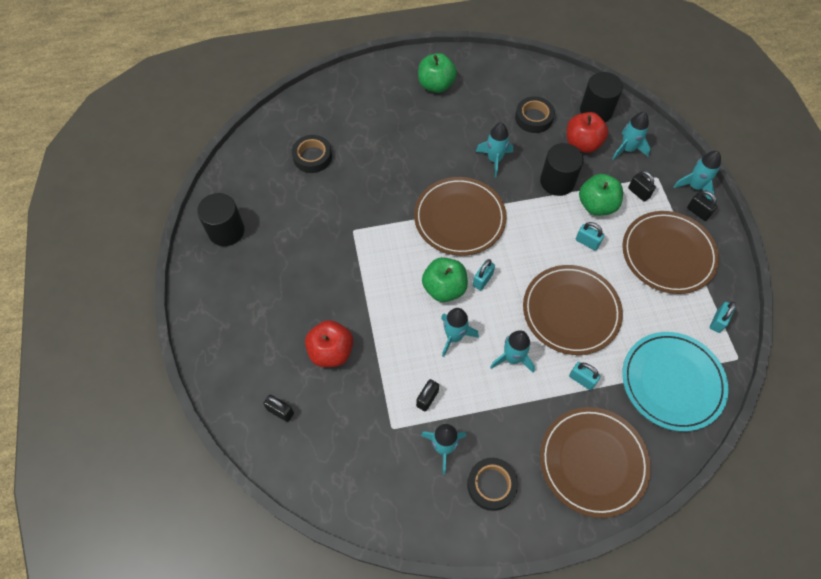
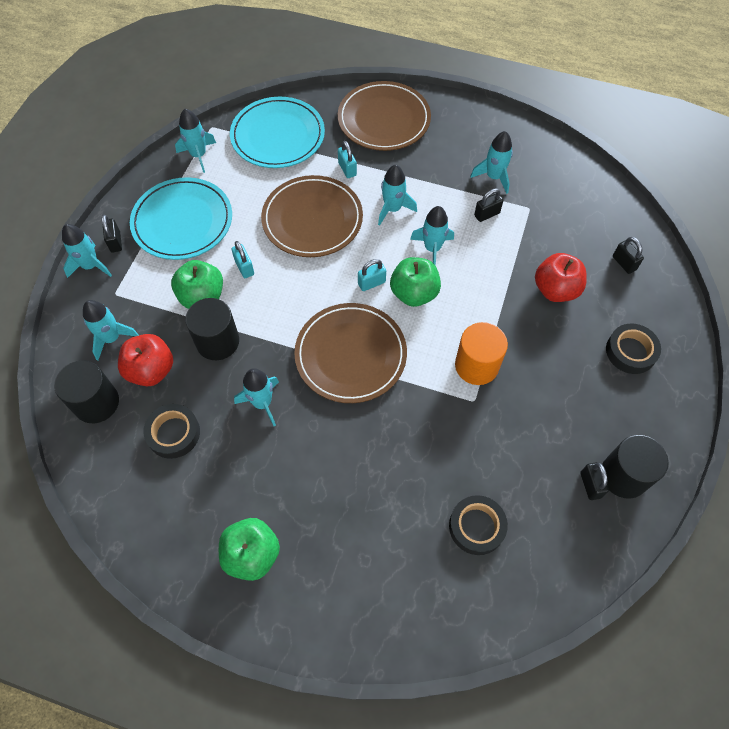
camera: 150 degrees left, 0 degrees up
black tape [467,458,518,511] -> black tape moved to [606,323,661,374]
brown plate [622,211,719,294] -> turquoise plate [130,177,232,260]
black padlock [628,171,656,202] -> black padlock moved to [580,462,609,500]
turquoise padlock [710,301,736,333] -> turquoise rocket [175,109,216,173]
none -> orange cylinder [455,322,508,385]

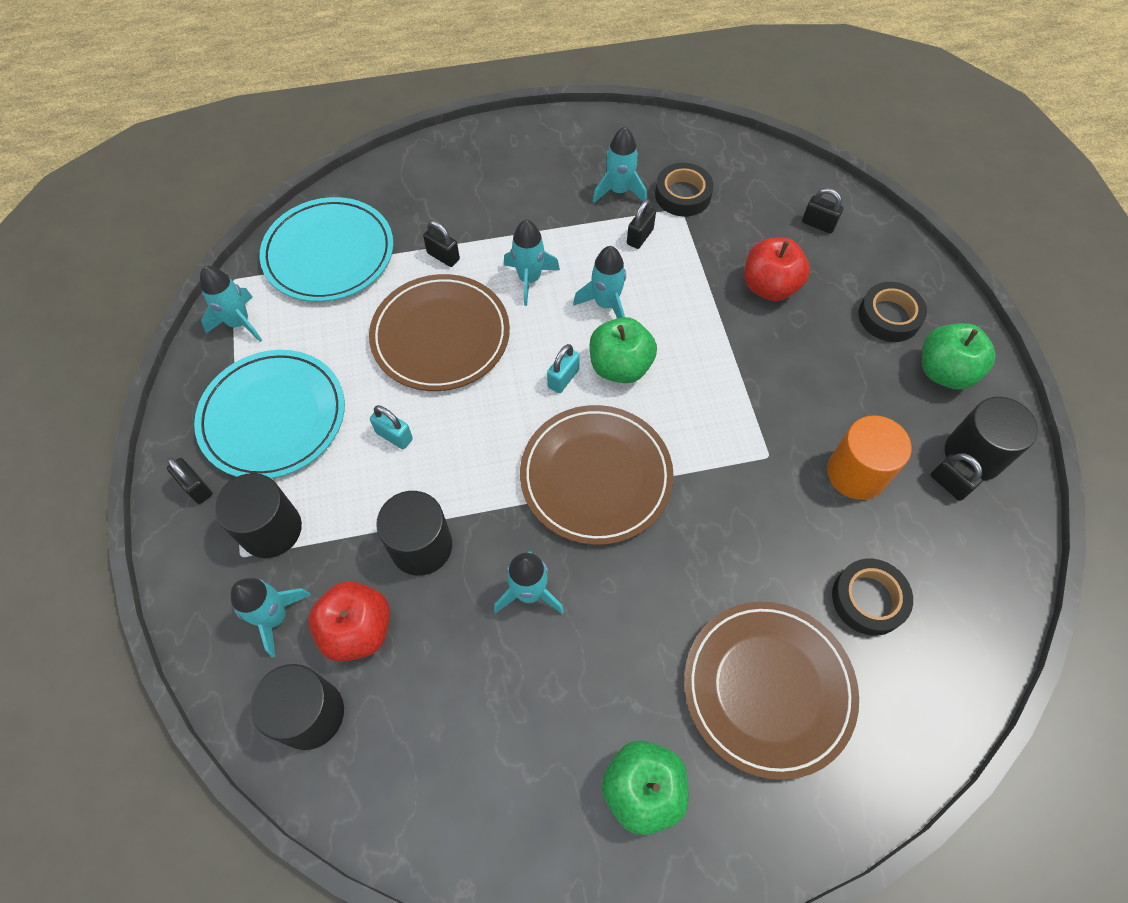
camera: 30 degrees left, 0 degrees up
turquoise rocket [62,224,112,278] -> none
black tape [143,404,200,459] -> black tape moved to [655,163,714,217]
green apple [171,260,223,309] -> green apple moved to [922,323,996,390]
brown plate [338,81,431,151] -> brown plate moved to [684,601,859,780]
turquoise padlock [338,141,357,178] -> black padlock [423,221,460,267]
orange cylinder [455,322,508,385] -> orange cylinder moved to [827,415,912,500]
none -> black cylinder [214,473,302,558]

